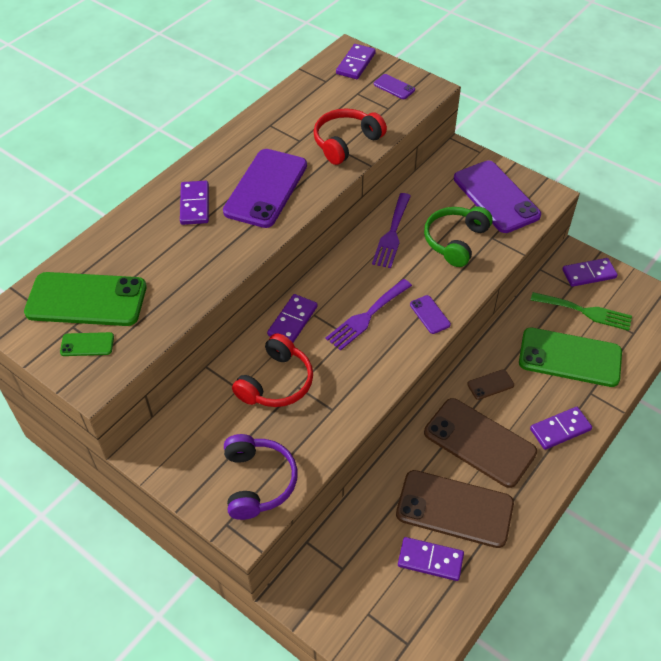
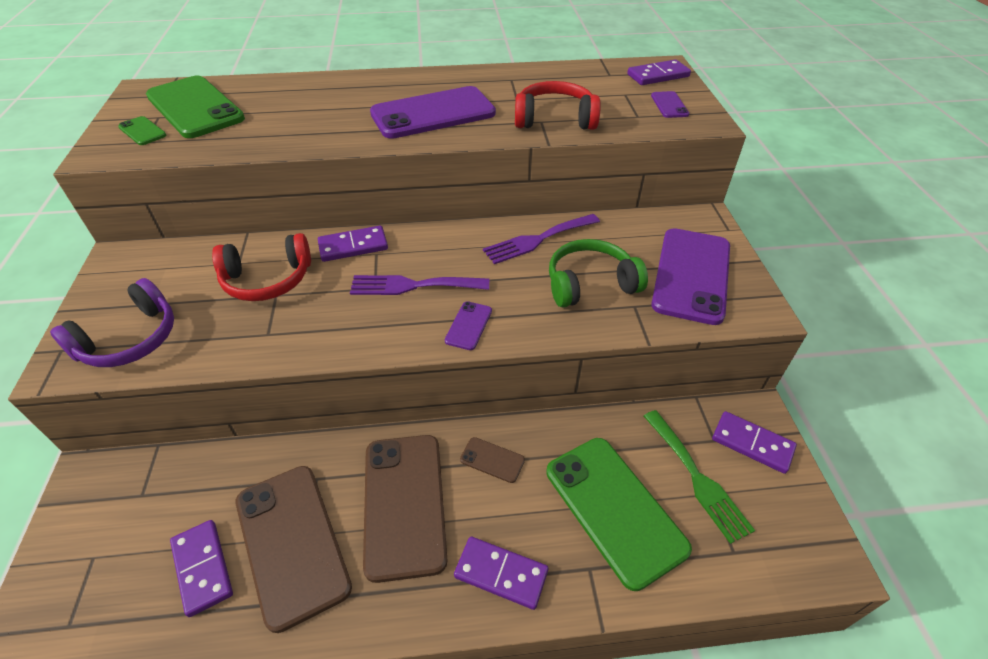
camera: 45 degrees right, 5 degrees down
purple domino [180,181,209,225] -> none

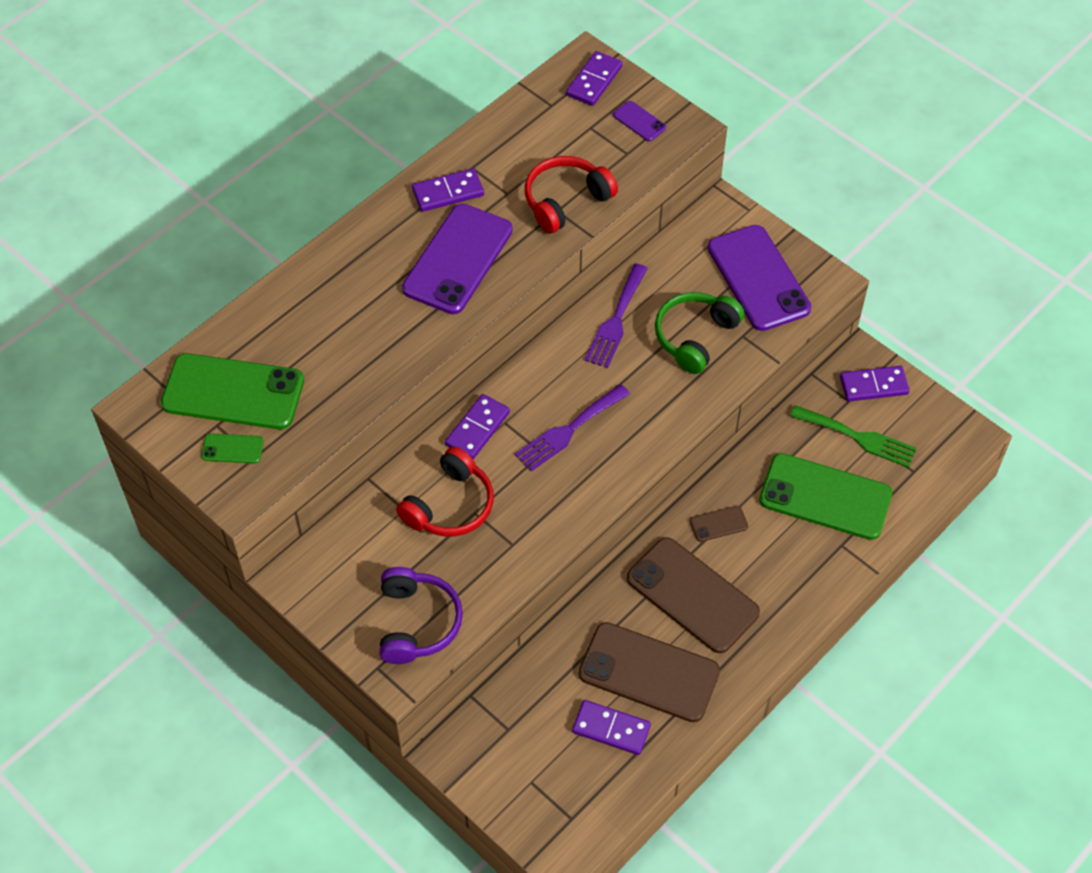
camera: 40 degrees left, 10 degrees up
purple phone [445,301,492,350] -> none
purple domino [454,537,548,610] -> purple domino moved to [412,168,484,212]

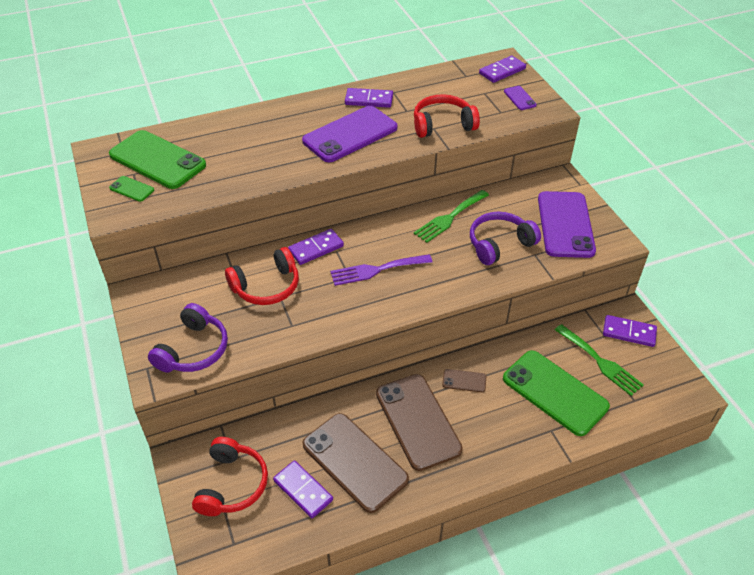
camera: 25 degrees right, 10 degrees down
purple fork [585,263,648,368] -> green fork [414,190,489,243]
green headphones [655,292,745,374] -> purple headphones [470,212,541,265]
none -> red headphones [192,437,268,516]

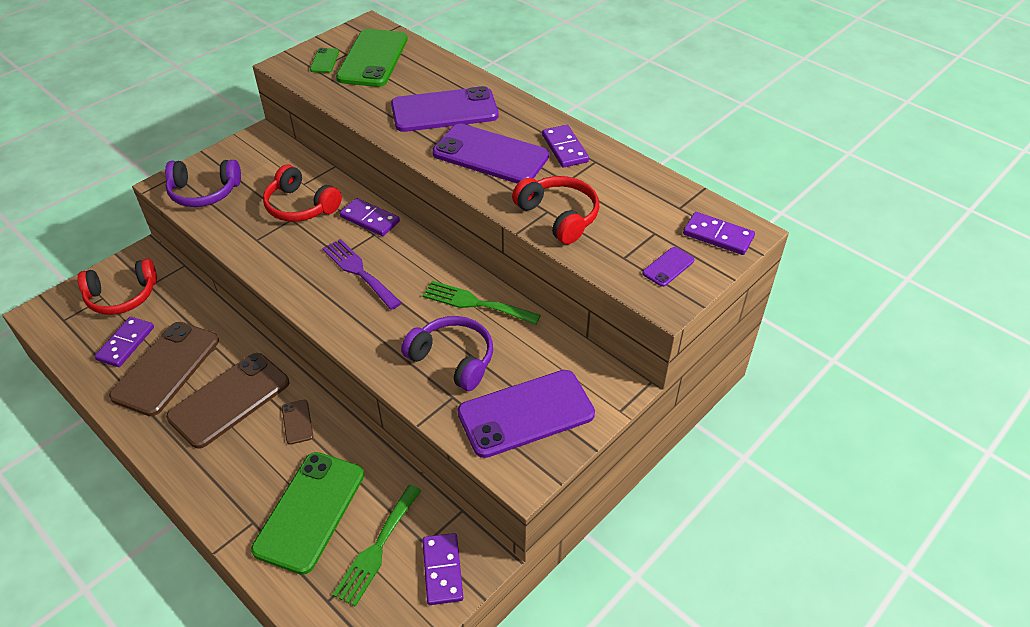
camera: 65 degrees right, 0 degrees up
none -> purple phone [391,86,498,132]

